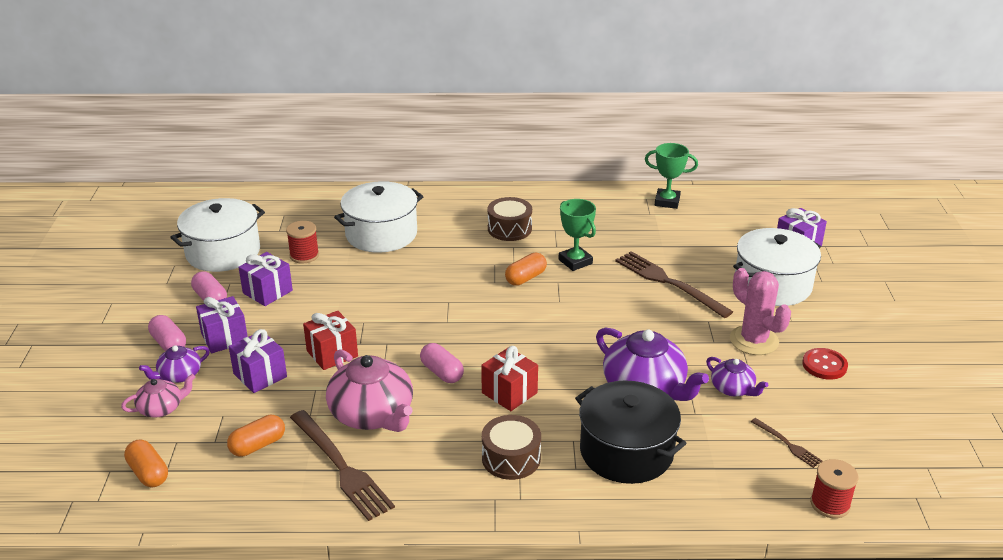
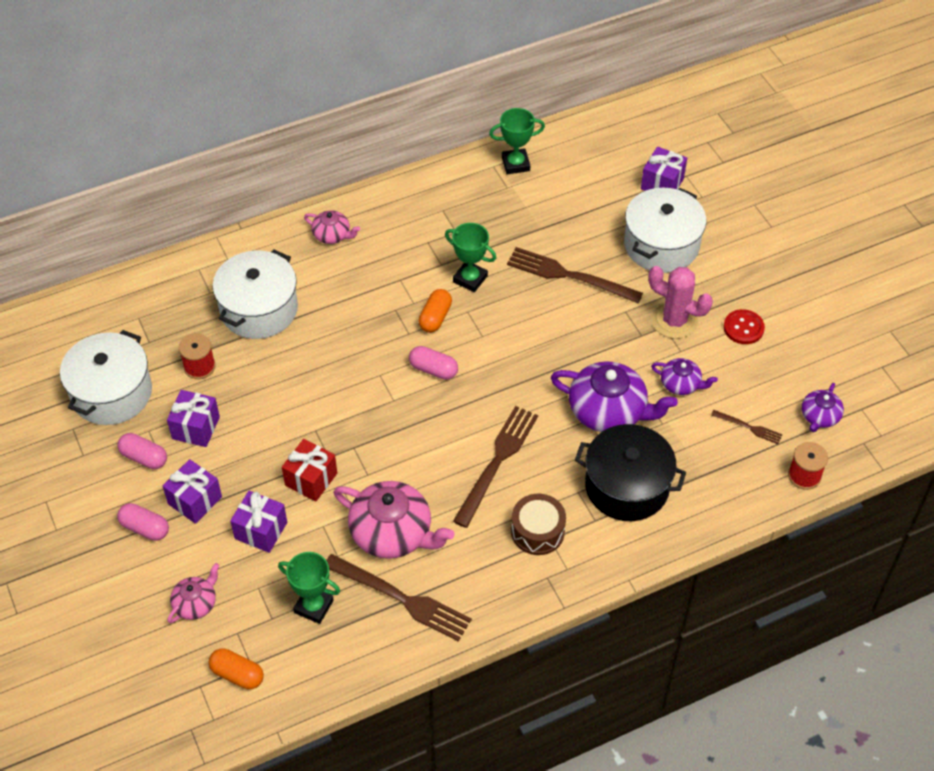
camera: 25 degrees left, 20 degrees up
purple teapot [139,345,210,383] -> purple teapot moved to [802,383,844,432]
orange capsule [227,415,285,457] -> green trophy [278,552,340,624]
pink capsule [420,343,464,383] -> pink capsule moved to [409,346,458,380]
red gift [481,346,538,411] -> brown fork [453,406,538,528]
brown drum [487,197,532,241] -> none
none -> pink teapot [304,210,360,244]

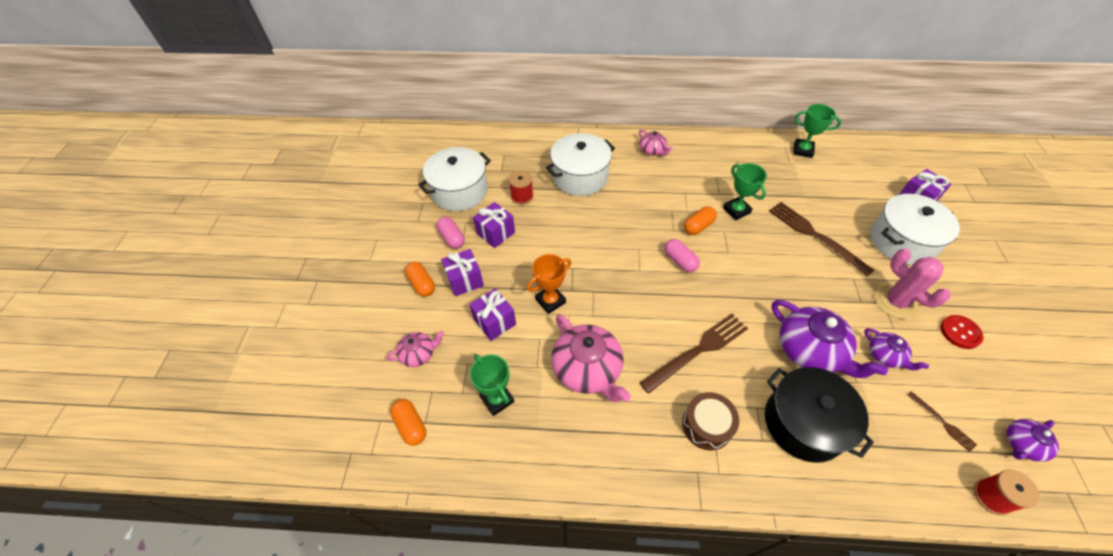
camera: 30 degrees right, 0 degrees up
pink capsule [117,503,169,541] -> orange capsule [405,262,435,297]
red gift [282,439,337,502] -> orange trophy [527,254,571,314]
brown fork [326,554,472,642] -> none

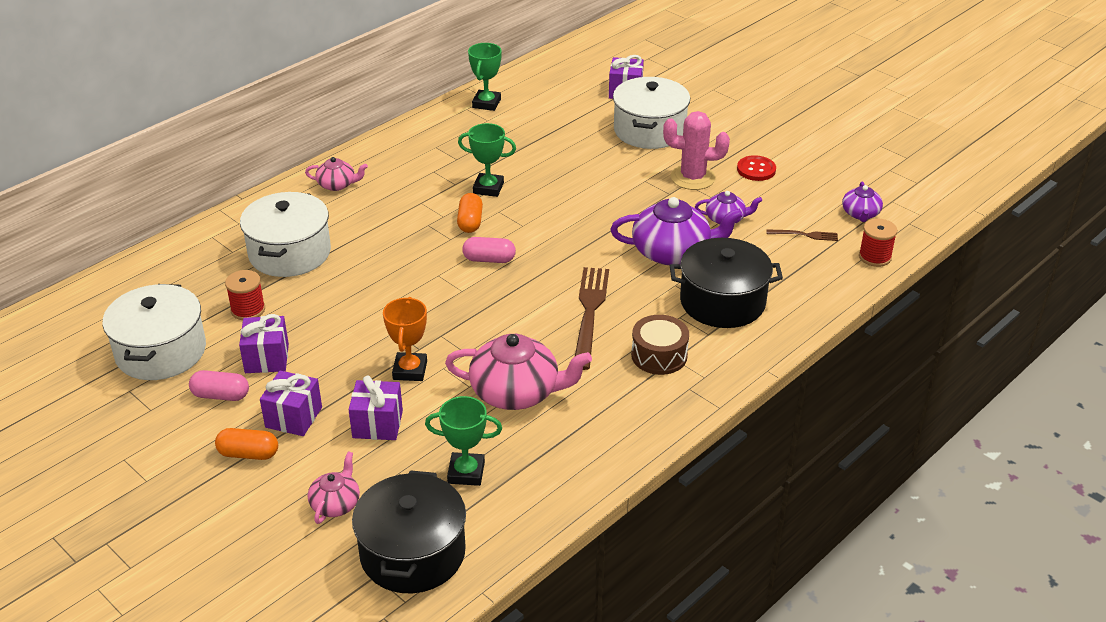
camera: 50 degrees left, 15 degrees down
orange capsule [390,399,426,446] -> black pot [352,470,466,593]
brown fork [769,202,874,277] -> none
green trophy [793,104,841,158] -> green trophy turned 45 degrees counterclockwise [468,43,502,111]

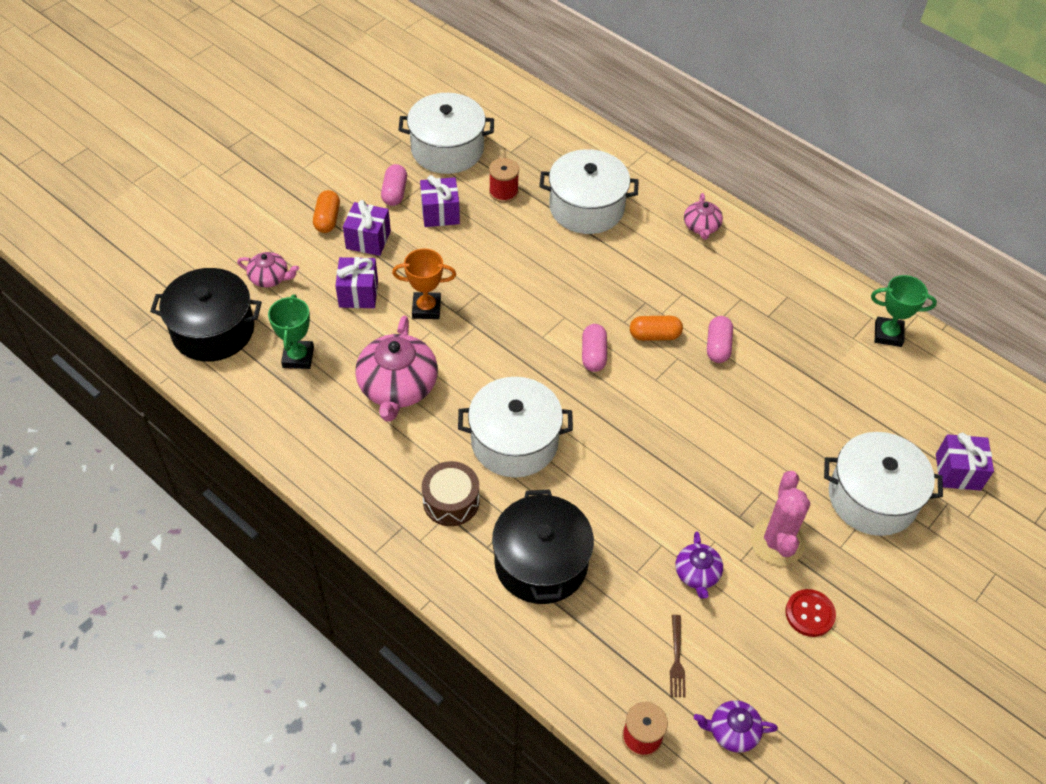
camera: 85 degrees right, 15 degrees up
green trophy [458,123,516,197] -> pink capsule [707,316,733,363]
brown fork [575,267,609,370] -> white pot [458,377,573,478]
purple teapot [610,197,743,265] -> none

